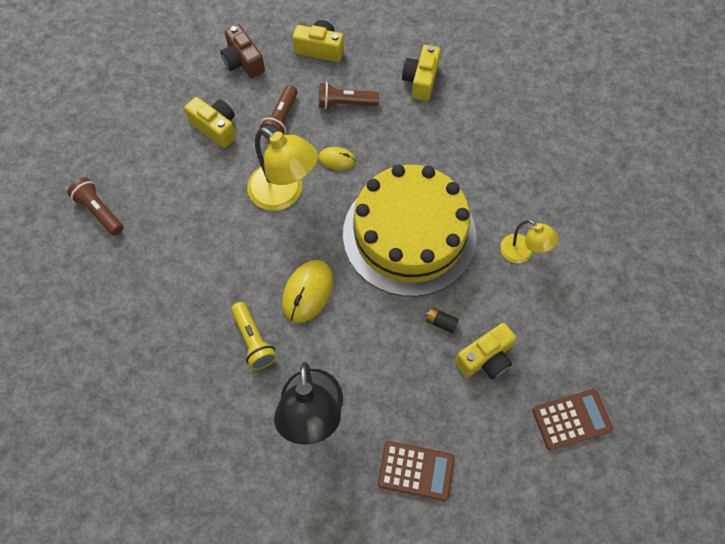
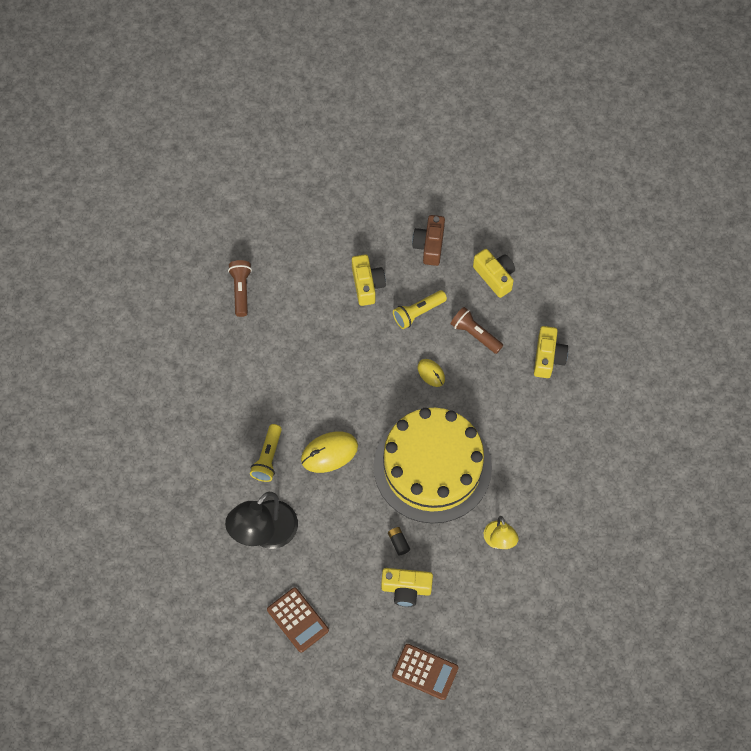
camera: 40 degrees right, 0 degrees up
yellow lamp [247,127,318,211] -> none
brown flashlight [260,85,298,140] -> yellow flashlight [393,290,447,329]
yellow camera [402,45,441,101] -> yellow camera turned 135 degrees clockwise [534,326,568,378]

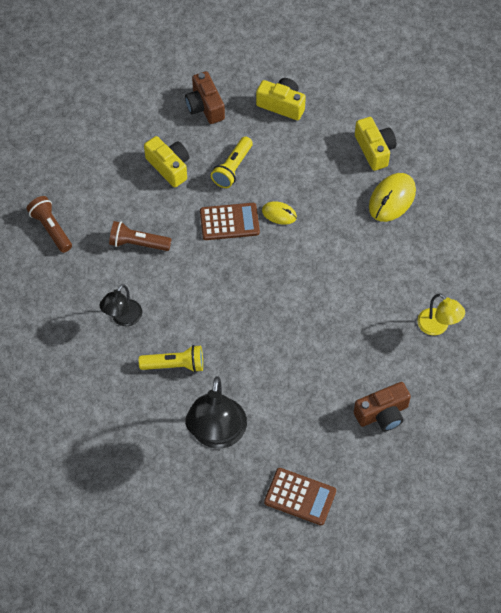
camera: 30 degrees left, 5 degrees down
yellow flashlight [250,424,282,482] -> yellow flashlight turned 75 degrees counterclockwise [139,345,203,373]
yellow mouse [301,431,358,473] -> yellow mouse moved to [369,173,416,222]
yellow cake [374,408,492,523] -> none
yellow camera [381,568,433,607] -> brown camera [354,382,411,431]
black battery [388,527,410,555] -> none
brown calculator [392,644,459,700] -> brown calculator moved to [200,203,260,240]
brown flashlight [450,307,503,354] -> brown flashlight moved to [109,221,171,251]
none -> black lamp [100,284,142,326]

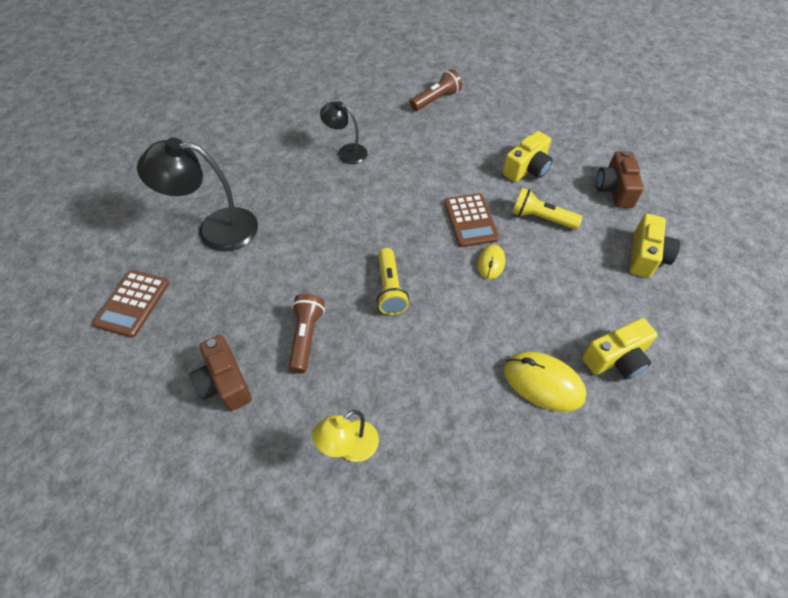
camera: 85 degrees right, 5 degrees down
brown flashlight [109,221,171,251] -> brown flashlight moved to [289,294,325,373]
yellow flashlight [139,345,203,373] -> yellow flashlight moved to [377,248,409,315]
brown camera [185,71,225,124] -> brown camera turned 60 degrees counterclockwise [596,151,644,208]

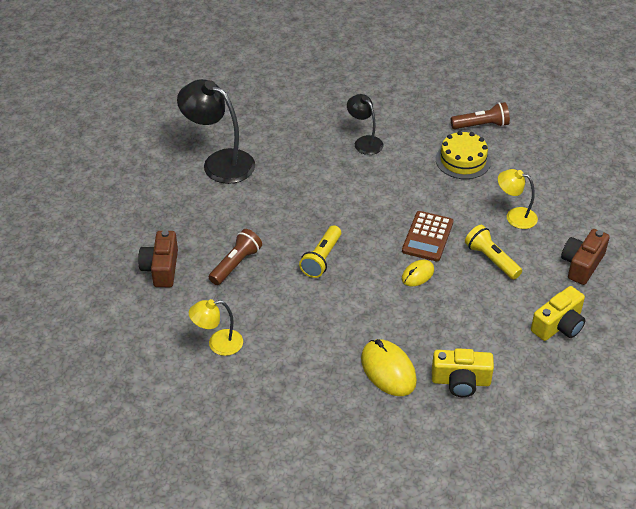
camera: 30 degrees right, 10 degrees down
brown calculator [93,270,169,338] -> none
yellow camera [503,131,553,182] -> yellow lamp [498,169,538,229]
none -> yellow cake [436,131,491,179]

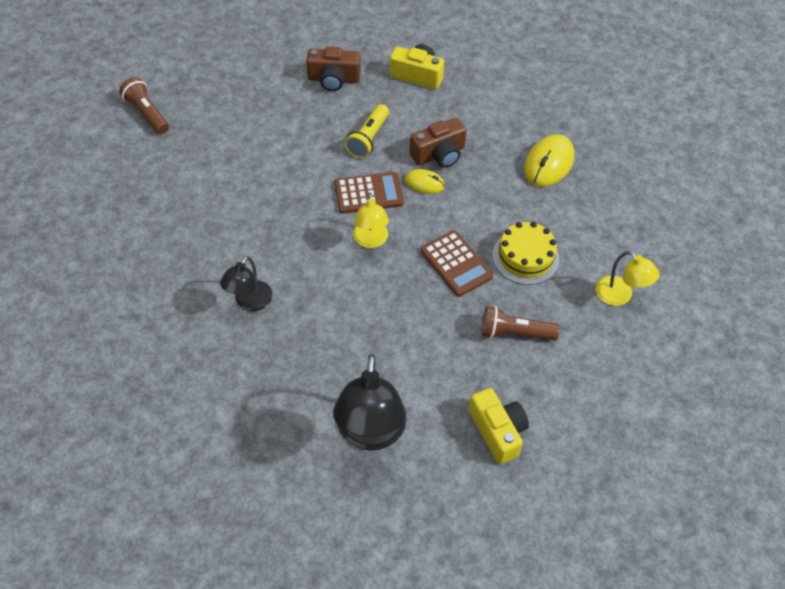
camera: 120 degrees left, 10 degrees up
brown camera [138,230,178,287] -> brown camera moved to [409,117,467,168]
yellow flashlight [299,225,341,278] -> brown calculator [420,230,493,297]
yellow camera [432,348,494,397] -> yellow camera moved to [469,388,529,464]
yellow cake [436,131,491,179] -> yellow cake moved to [492,222,560,285]
brown flashlight [451,102,510,129] -> brown flashlight moved to [119,77,169,134]
yellow lamp [498,169,538,229] -> yellow lamp moved to [353,192,389,248]

